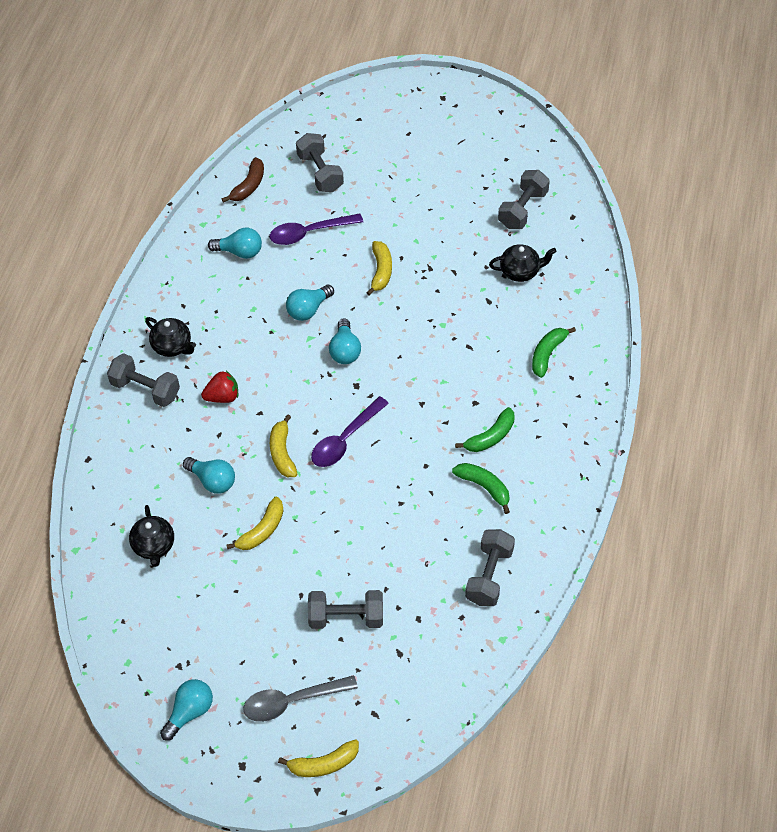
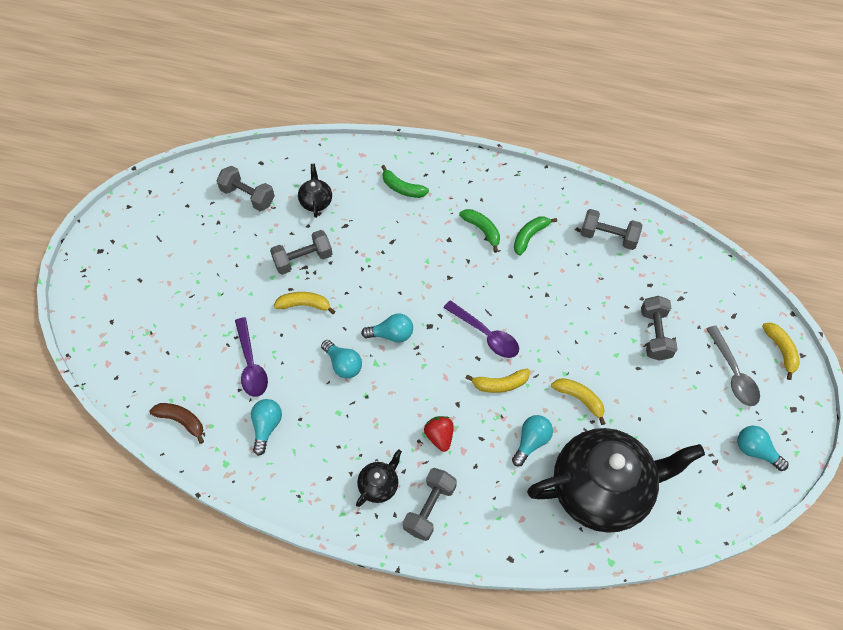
camera: 90 degrees left, 5 degrees up
black teapot [129,505,174,567] -> black teapot [527,428,705,533], size x2.47
grey dumbbell [296,133,344,192] -> grey dumbbell moved to [270,230,333,275]

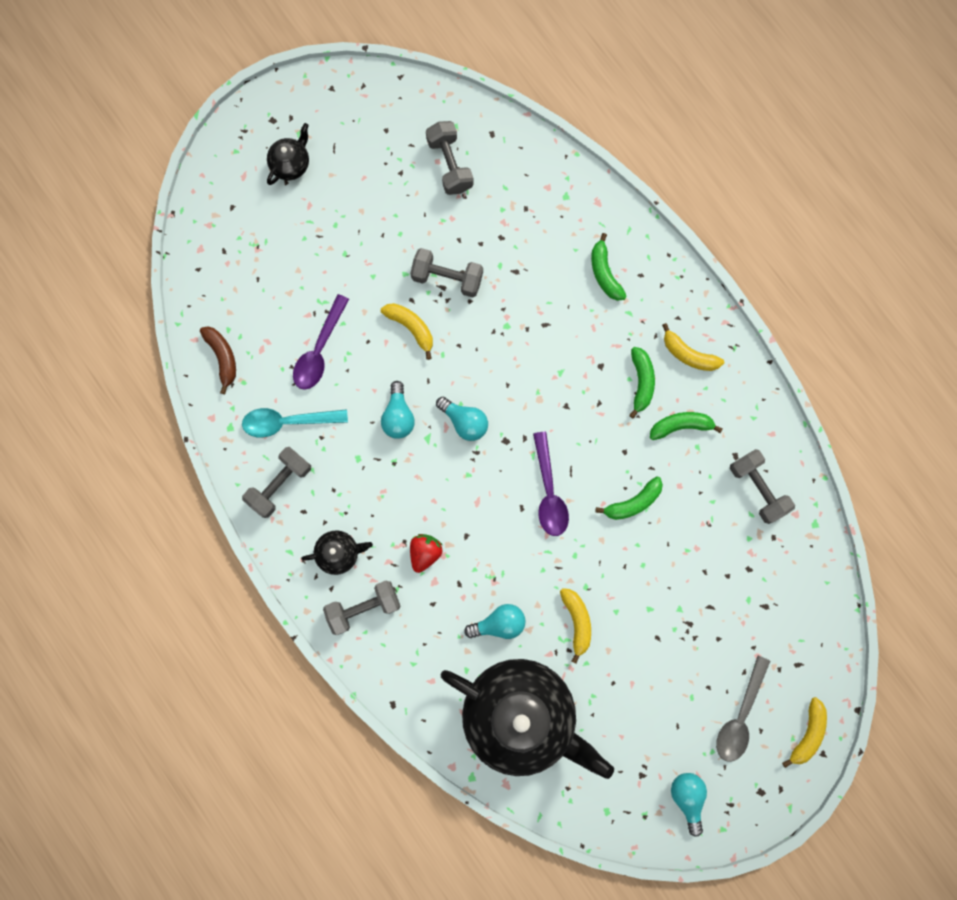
camera: 40 degrees right, 20 degrees up
turquoise light bulb [251,399,282,456] -> turquoise spoon [242,408,348,438]
black teapot [298,164,332,218] -> black teapot moved to [267,123,309,185]
yellow banana [466,369,530,393] -> yellow banana moved to [662,323,724,371]
grey dumbbell [641,296,678,361] -> grey dumbbell moved to [242,447,311,518]
none -> green banana [595,476,663,520]

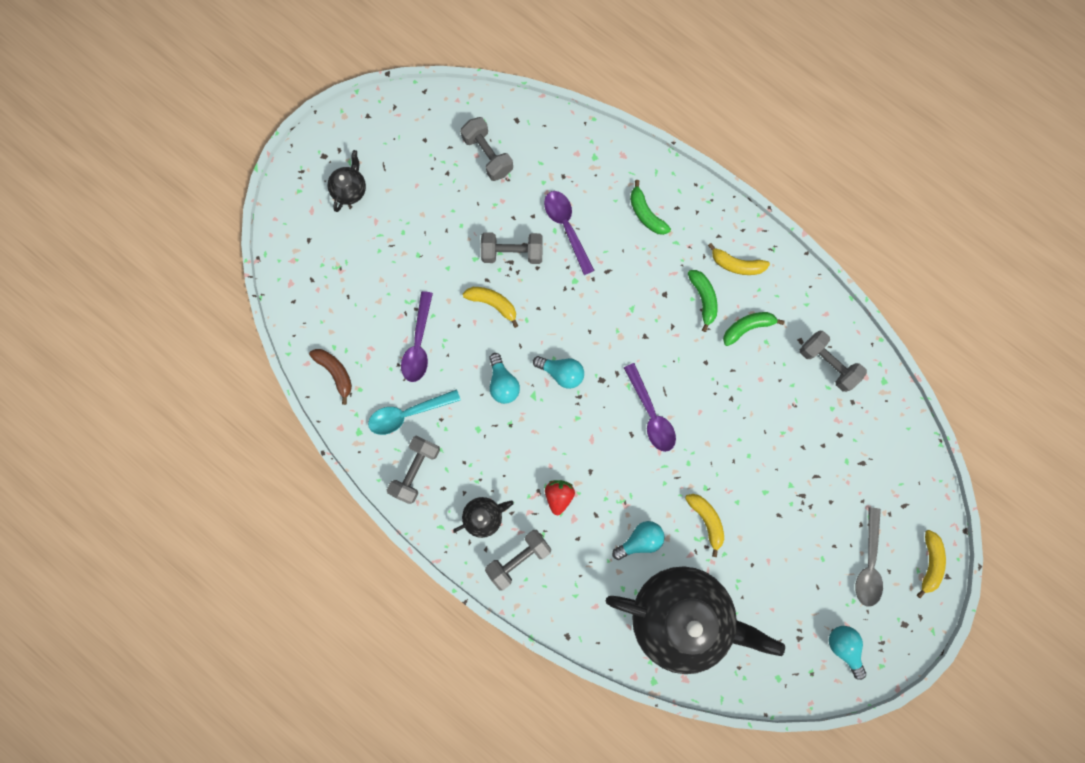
camera: 15 degrees left, 0 degrees up
green banana [595,476,663,520] -> none
none -> purple spoon [544,191,595,275]

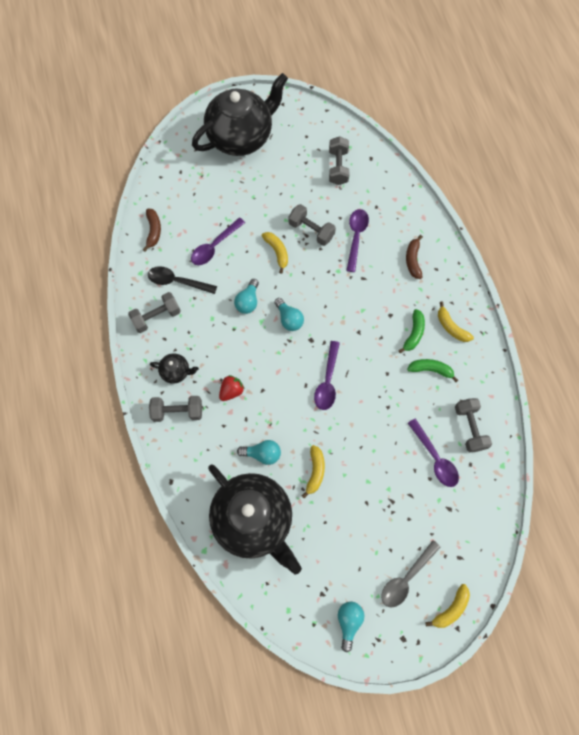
camera: 35 degrees right, 10 degrees down
black teapot [328,150,366,212] -> black teapot [192,73,288,156], size x2.47
turquoise spoon [368,389,461,435] -> black spoon [148,266,217,294]
green banana [630,180,671,235] -> brown banana [406,235,423,279]
none -> purple spoon [408,418,459,487]

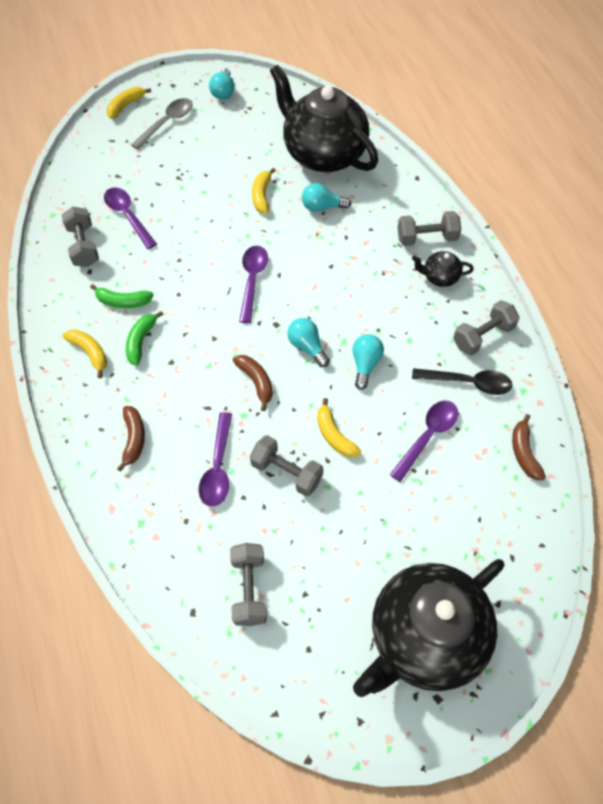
camera: 175 degrees right, 10 degrees down
red strawberry [219,375,244,401] -> none
none -> brown banana [233,355,273,411]

